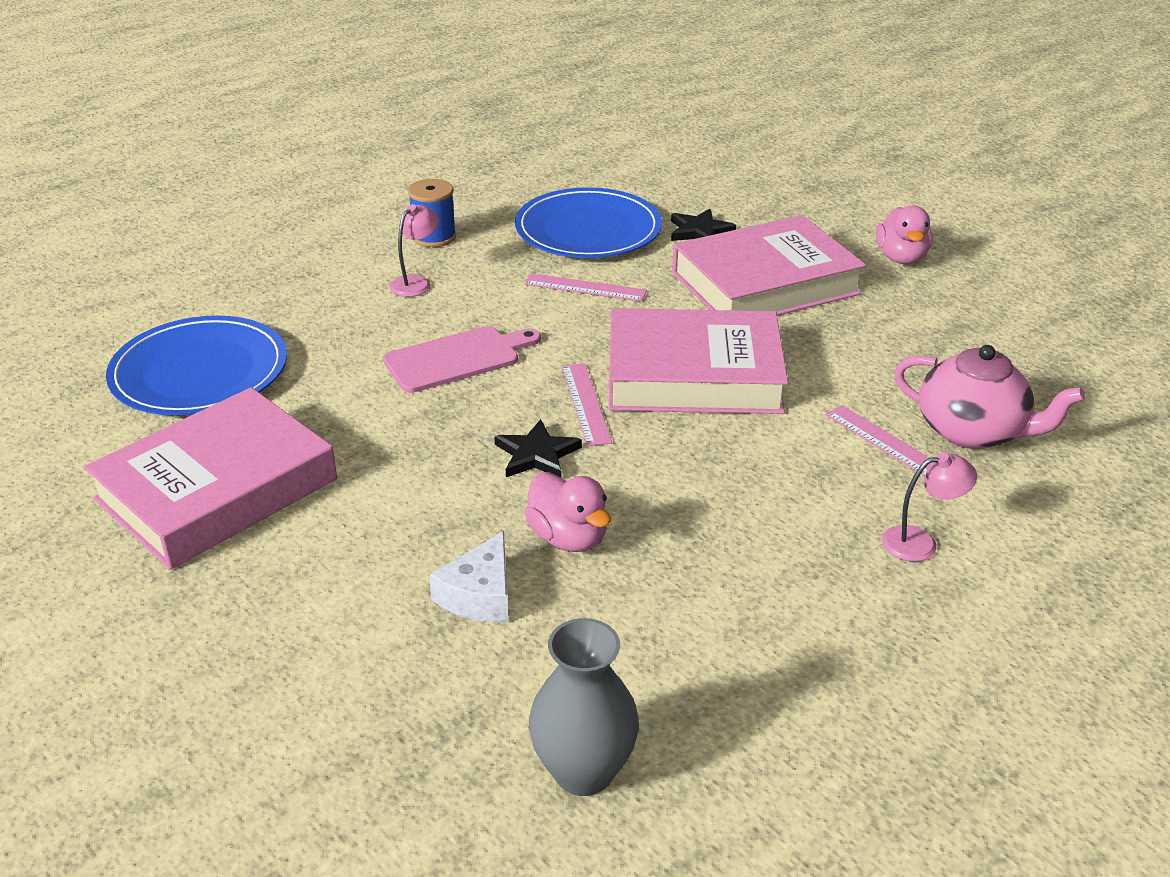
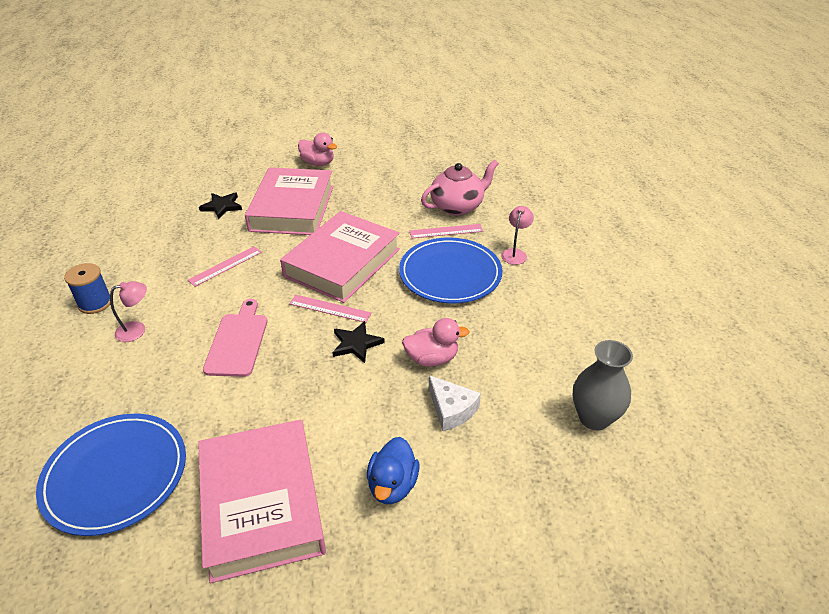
camera: 60 degrees left, 5 degrees up
pink lamp [390,204,439,297] -> pink lamp turned 90 degrees clockwise [110,281,147,342]
blue plate [515,187,662,258] -> blue plate moved to [399,238,502,304]
none -> blue duck [367,437,420,504]

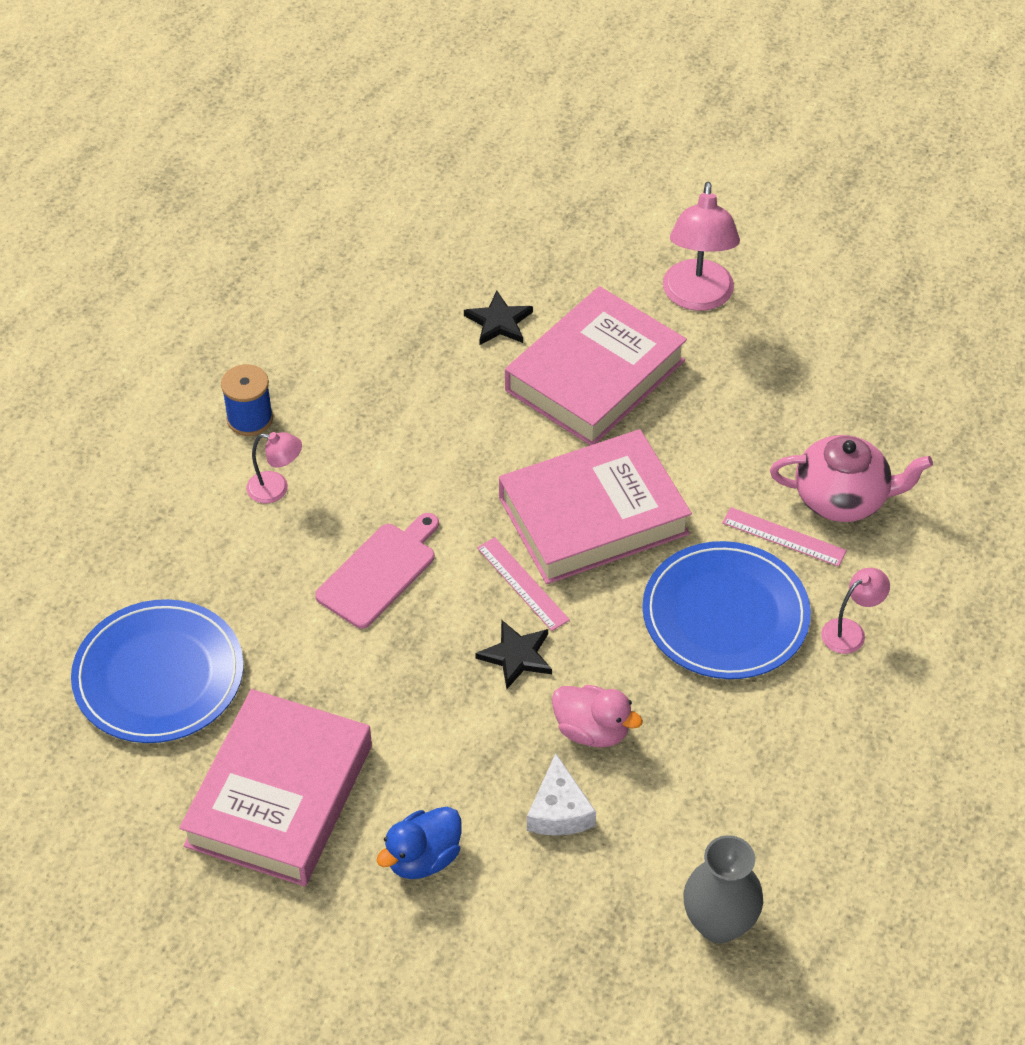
camera: 35 degrees right, 10 degrees up
pink ruler [188,246,262,287] -> none
pink duck [298,133,337,166] -> pink lamp [663,182,740,311]

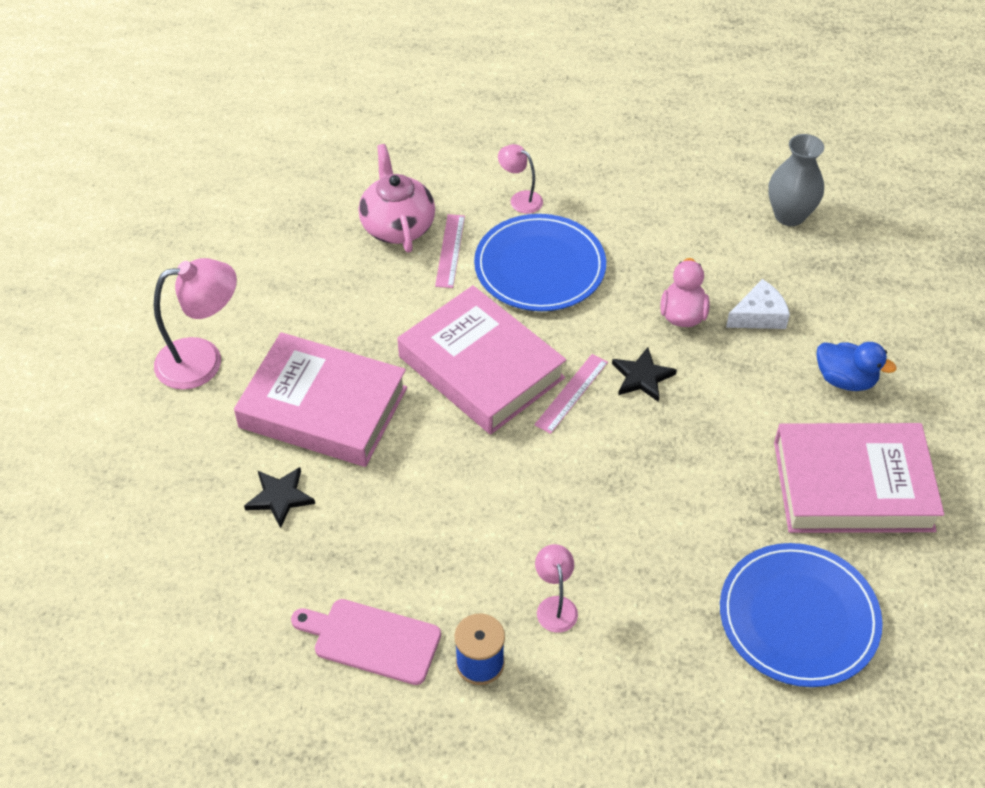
camera: 110 degrees left, 0 degrees up
pink cutting board [315,513,439,629] -> pink cutting board moved to [291,599,441,685]

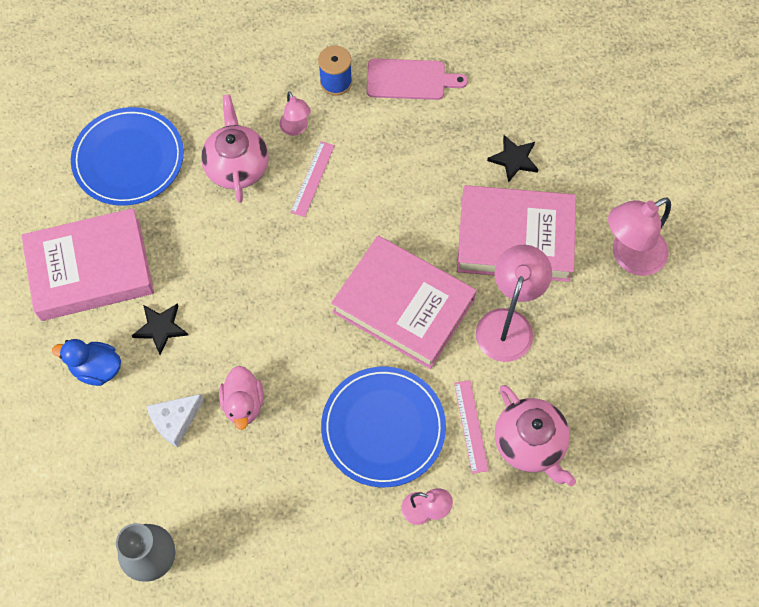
camera: 165 degrees right, 15 degrees up
pink ruler [534,354,608,434] -> pink ruler moved to [290,141,335,217]
black star [612,347,677,402] -> black star moved to [132,303,188,355]
none -> pink teapot [201,94,269,203]
none -> pink lamp [476,245,552,362]

